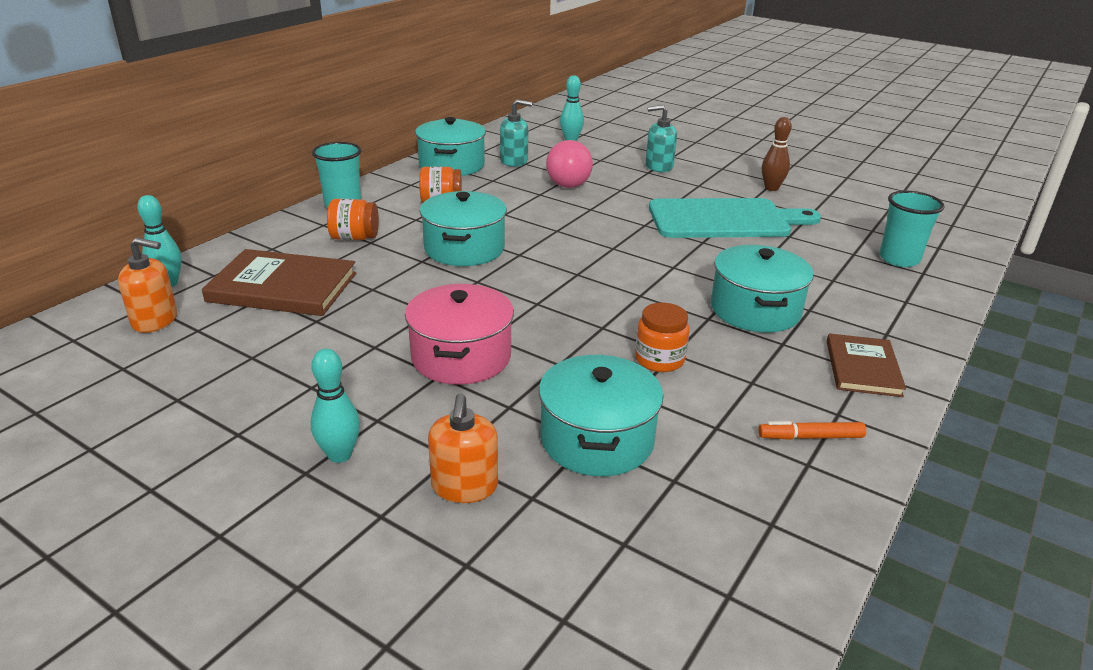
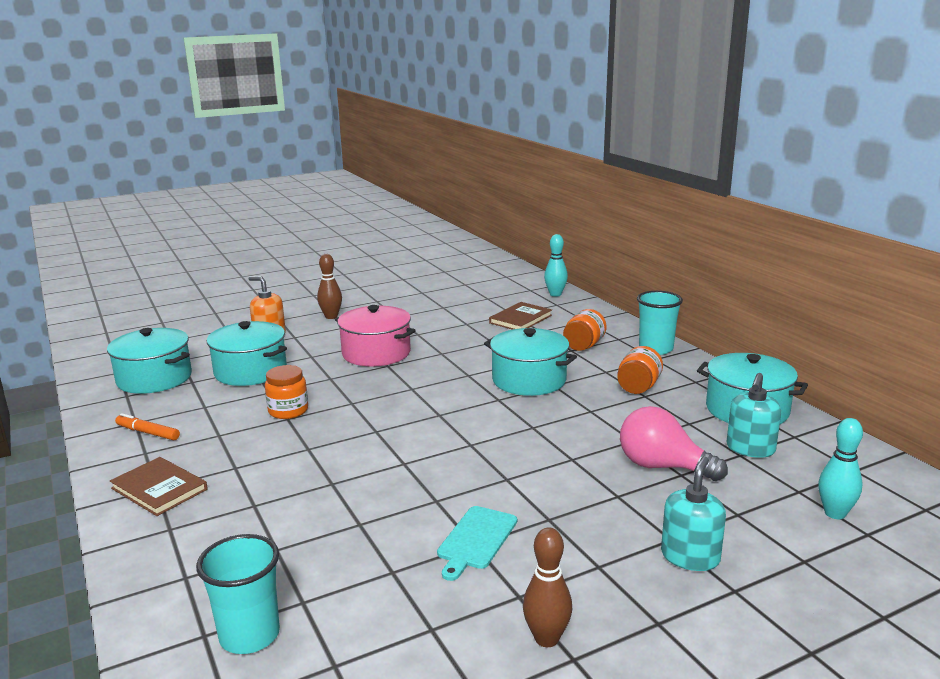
camera: 120 degrees right, 10 degrees down
orange soap dispenser [118,237,177,333] -> none
brown book [202,249,356,316] -> brown book [489,302,552,329], size x0.63
turquoise bowling pin [310,349,360,463] -> brown bowling pin [317,254,342,319]
turquoise cutting board [649,198,821,238] -> turquoise cutting board [437,506,517,581], size x0.49
turquoise pot [711,245,814,333] -> turquoise pot moved to [107,328,192,394]
orange marker [758,421,866,440] -> orange marker turned 90 degrees counterclockwise [115,413,180,440]

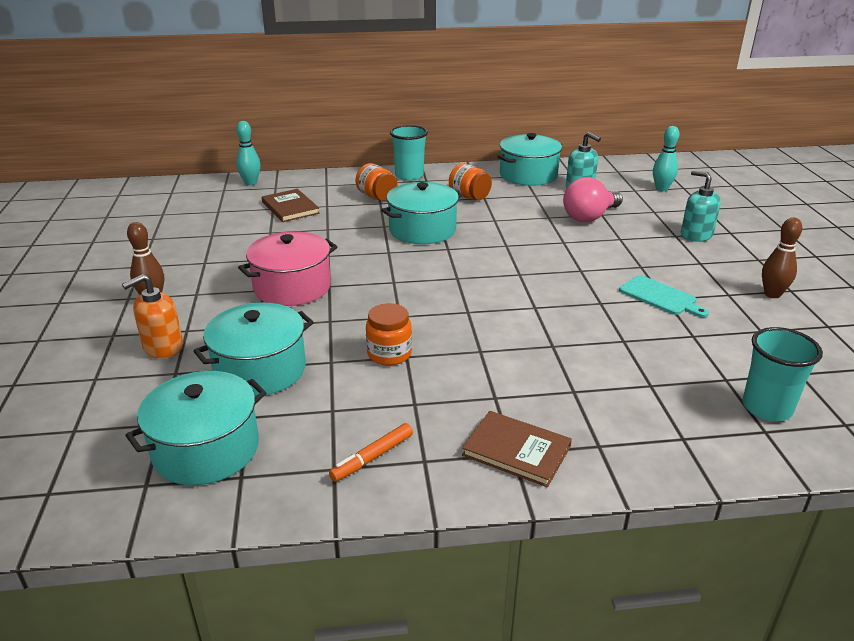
camera: 70 degrees left, 10 degrees up
brown book [110,457,208,516] -> brown book turned 60 degrees clockwise [462,411,572,487]

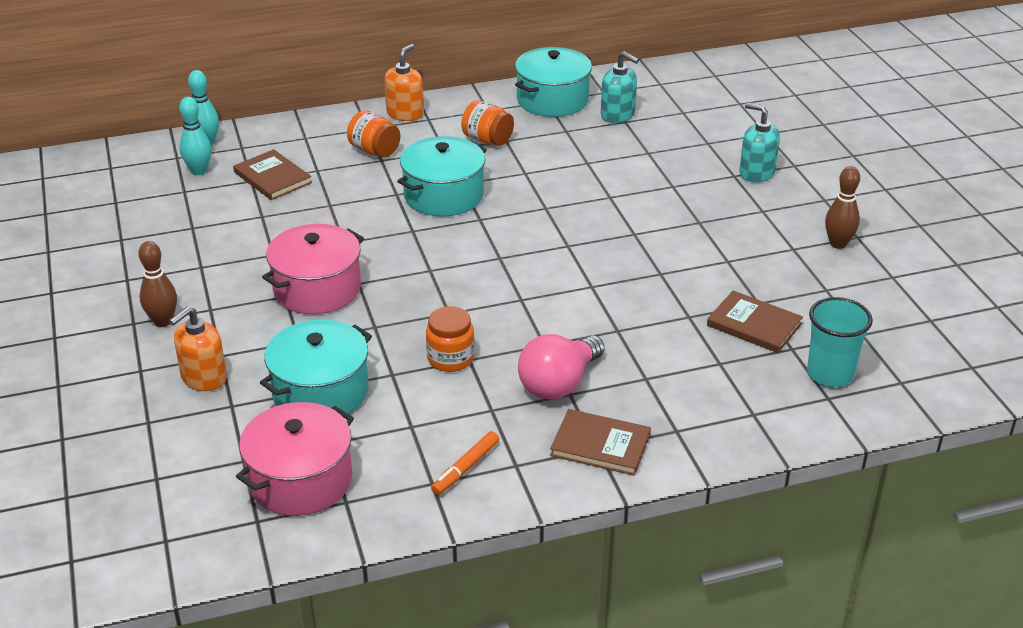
camera: 10 degrees left, 5 degrees up
turquoise pot [125,371,267,485] -> pink pot [236,402,354,516]
turquoise cup [390,125,428,181] -> orange soap dispenser [384,44,424,121]
pink light bulb [563,177,623,222] -> pink light bulb moved to [518,334,605,400]
turquoise cutting board [619,275,709,317] -> none
turquoise bowling pin [653,126,680,191] -> turquoise bowling pin moved to [179,97,212,175]
none -> brown book [707,290,803,353]

